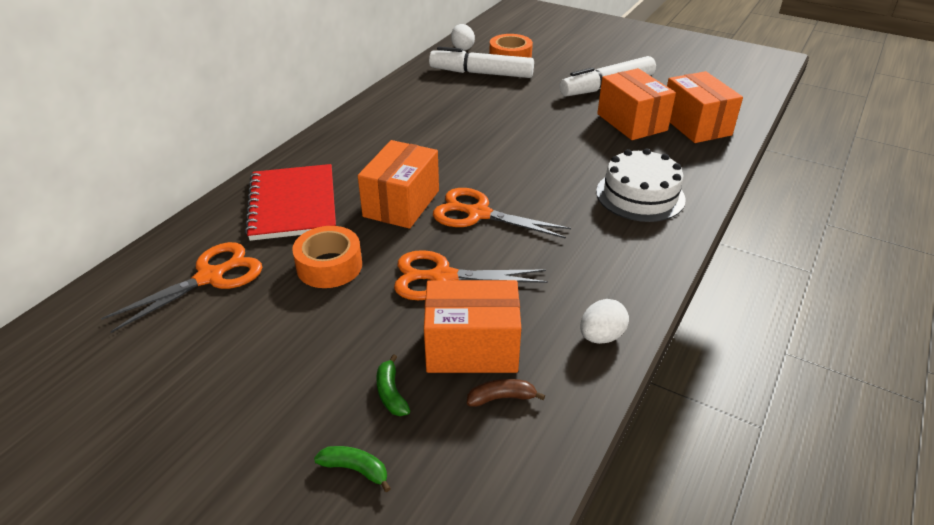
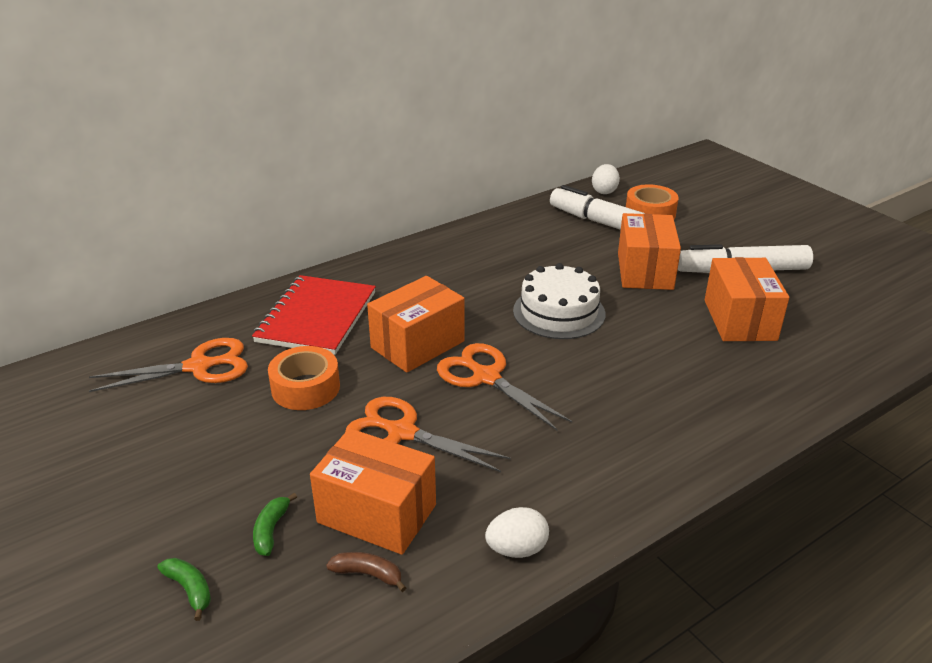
camera: 25 degrees right, 5 degrees down
white cake [596,148,686,222] -> white cake moved to [513,263,605,339]
orange box [667,71,743,143] -> orange box moved to [618,213,681,290]

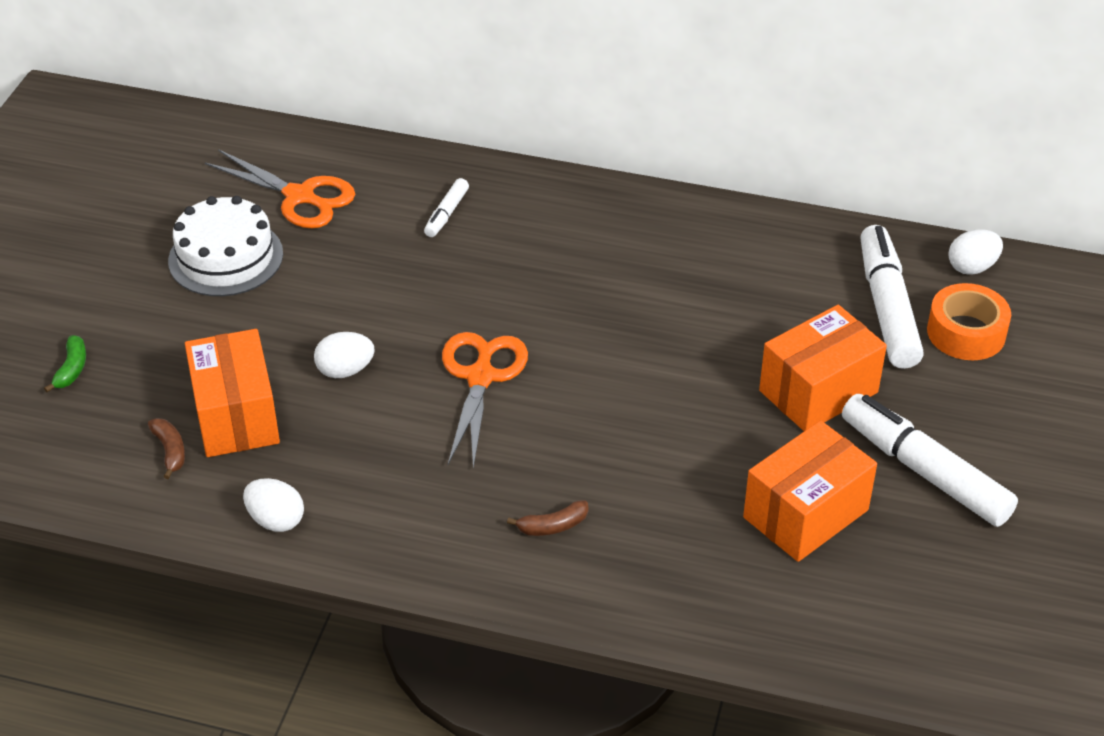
camera: 50 degrees right, 10 degrees up
red notebook [252,275,376,355] -> white marker [424,178,469,237]
green banana [253,493,297,556] -> none
orange tape [268,346,340,410] -> none
orange scissors [345,397,510,472] -> white egg [314,332,375,378]
orange box [367,276,465,373] -> none
white cake [513,263,605,339] -> white cake moved to [168,196,283,296]
none -> brown banana [507,500,588,536]

